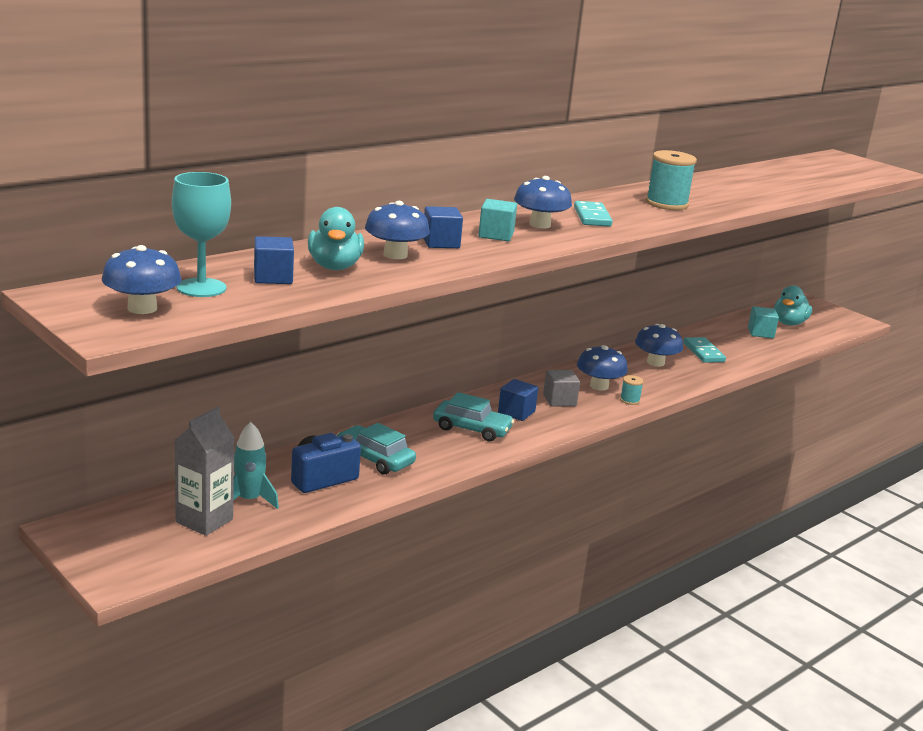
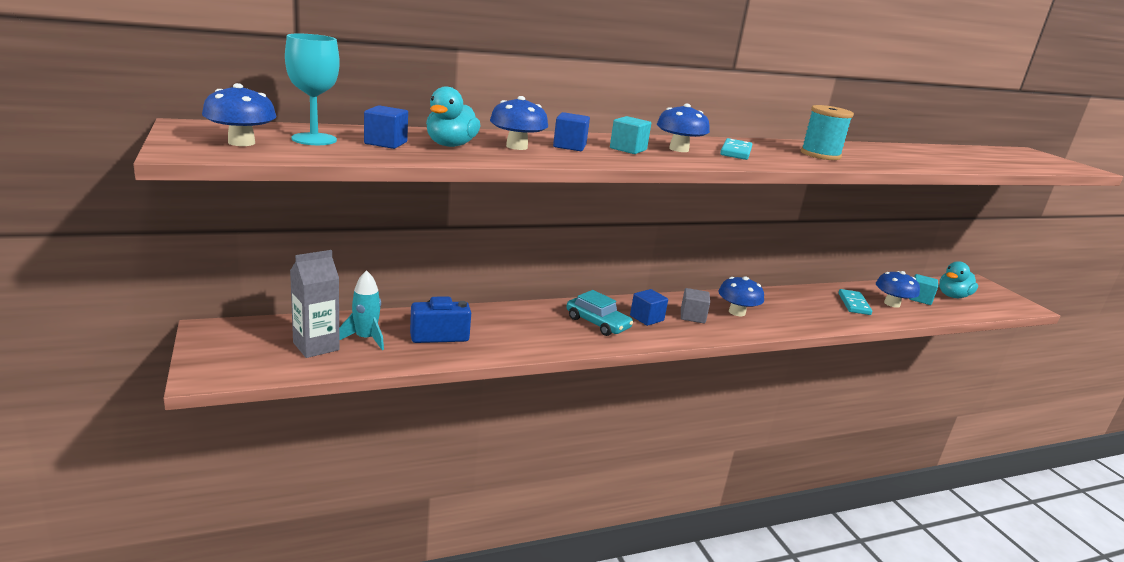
camera: 20 degrees right, 0 degrees up
turquoise car [336,423,416,475] -> none
turquoise spool [620,375,644,405] -> none
blue mushroom [635,324,683,367] -> blue mushroom moved to [876,271,920,308]

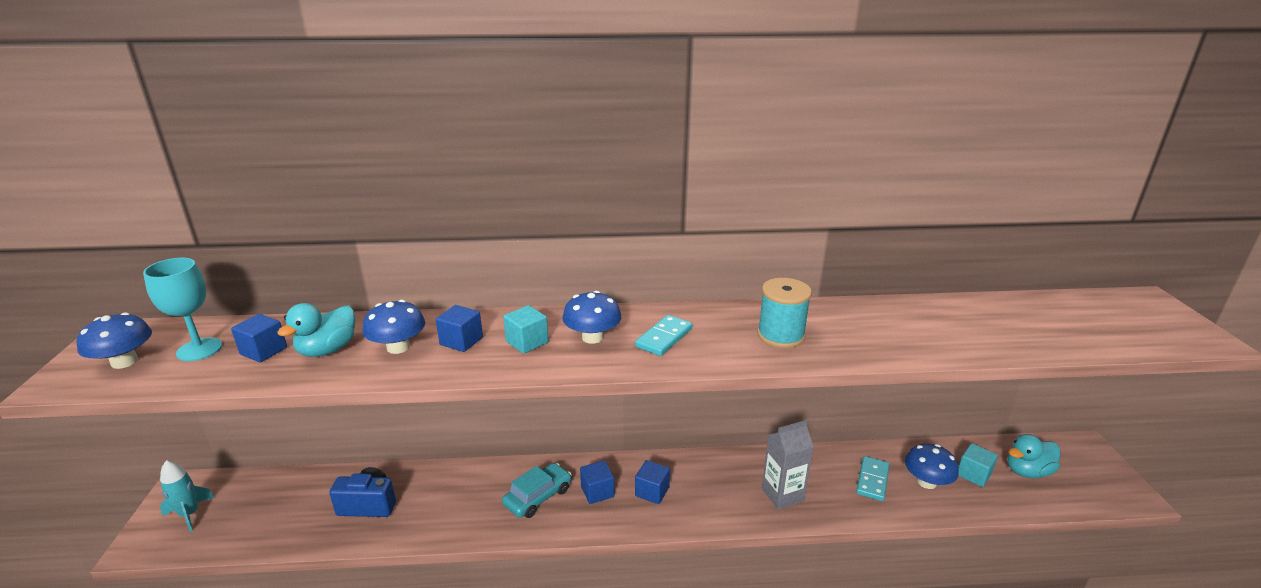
camera: 20 degrees right, 5 degrees up
grey carton [290,250,340,358] -> grey carton moved to [762,420,813,510]
turquoise rocket [339,270,384,350] -> turquoise rocket moved to [160,460,215,532]
turquoise car [566,290,633,336] -> turquoise car turned 105 degrees counterclockwise [502,463,572,518]
grey cube [681,288,710,323] -> blue cube [635,460,670,504]
blue mushroom [718,277,764,316] -> none

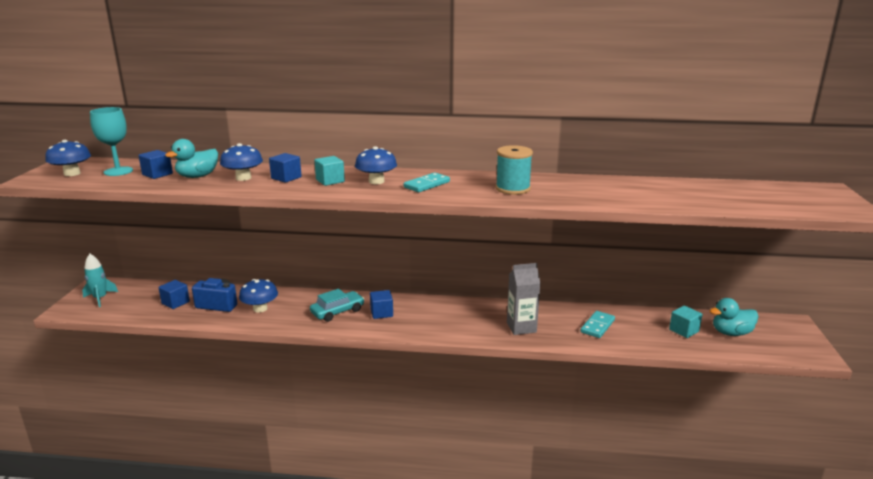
camera: 10 degrees right, 5 degrees down
blue cube [635,460,670,504] -> blue cube moved to [158,280,190,309]
blue mushroom [905,443,959,489] -> blue mushroom moved to [239,279,278,313]

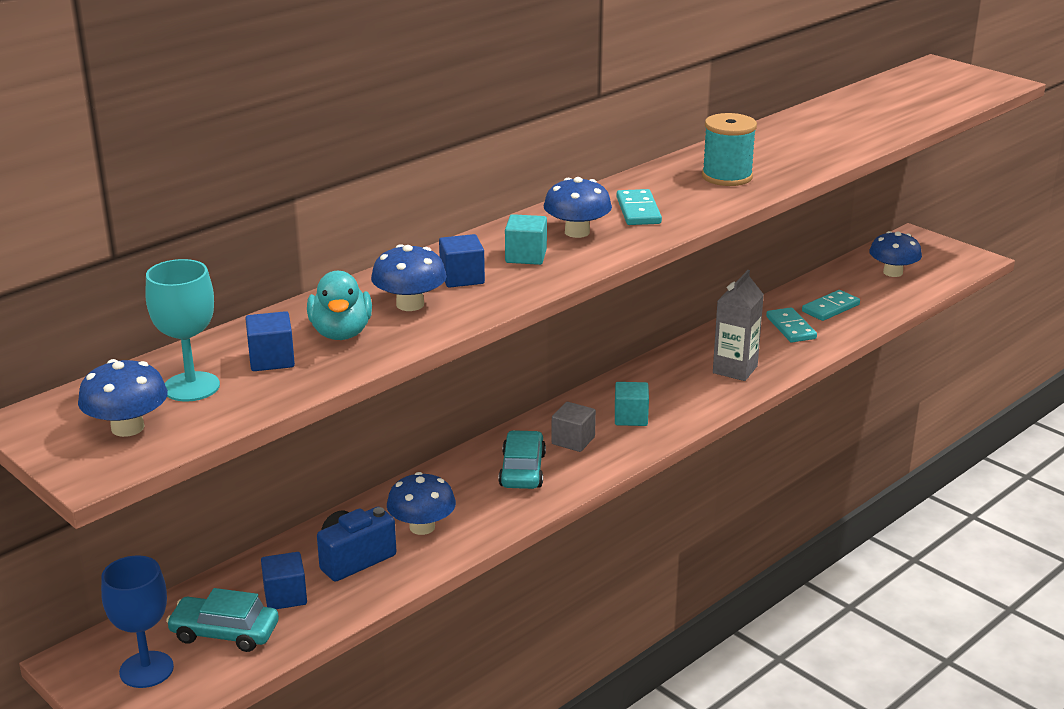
camera: 50 degrees left, 5 degrees up
turquoise rocket [82,254,118,307] -> blue goblet [101,556,174,688]
blue cube [370,290,393,319] -> grey cube [551,402,596,452]
turquoise cube [669,306,702,338] -> turquoise cube moved to [615,382,649,426]
turquoise duck [709,298,759,336] -> blue mushroom [869,231,922,277]
none -> turquoise car [166,588,279,652]
none -> turquoise domino [802,290,860,321]

